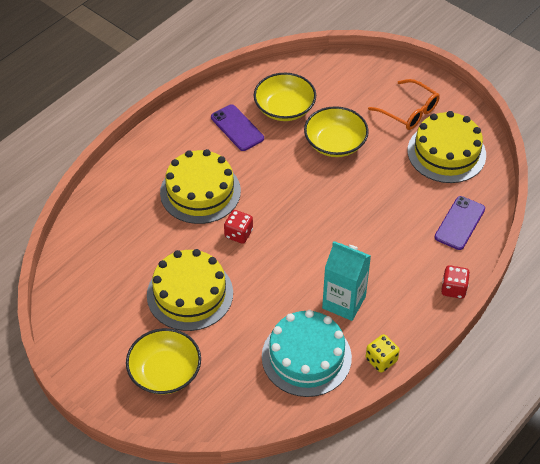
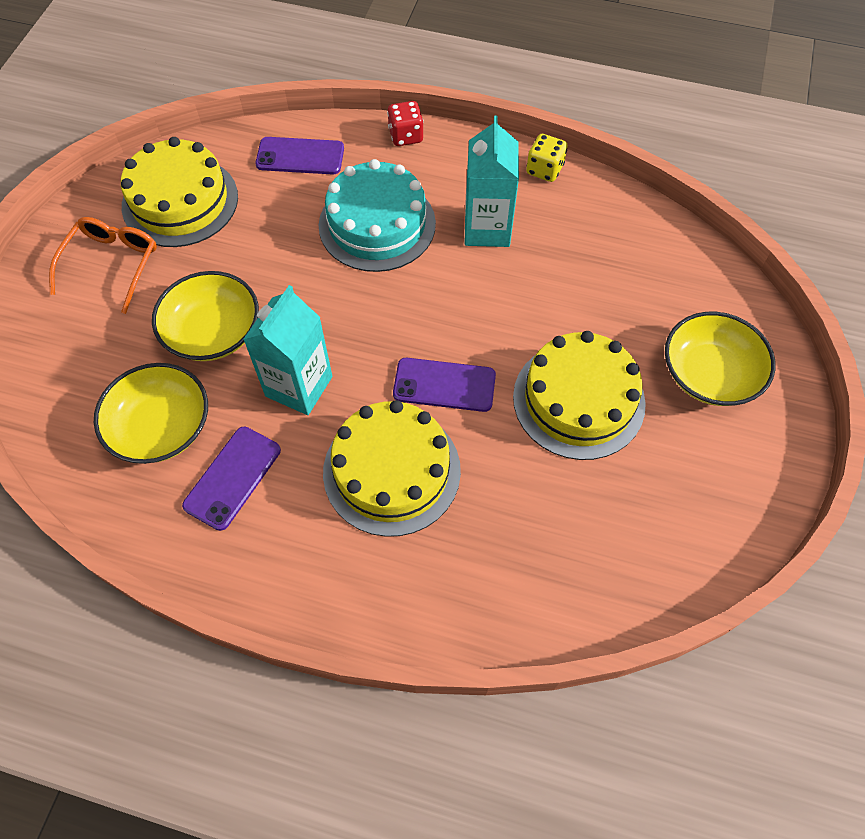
camera: 115 degrees left, 10 degrees up
red dice [224,210,253,244] -> purple phone [393,358,496,412]
turquoise cake [262,310,352,397] -> turquoise cake moved to [319,159,436,272]
none -> turquoise carton [243,285,332,415]

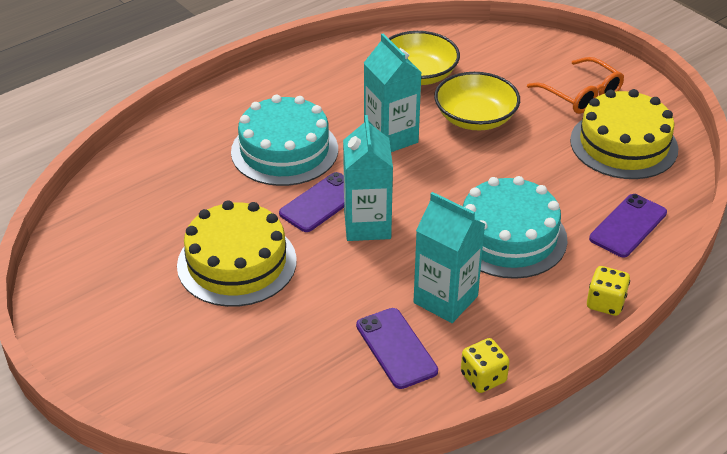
camera: 125 degrees right, 20 degrees down
purple phone [182,427,281,531] -> purple phone moved to [356,308,438,389]
yellow cake [323,400,461,537] -> turquoise cake [231,95,338,186]
red dice [387,101,424,146] -> yellow dice [587,266,630,316]
yellow bowl [665,312,776,406] -> none
none -> turquoise carton [343,115,393,241]

